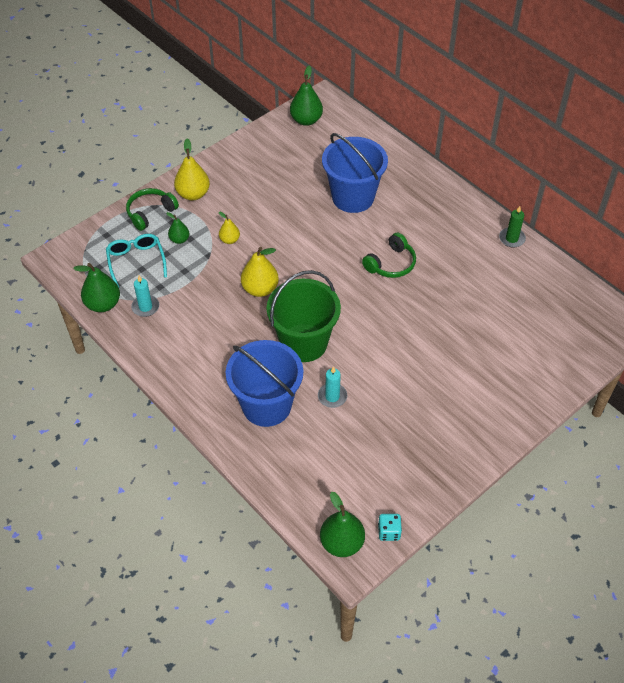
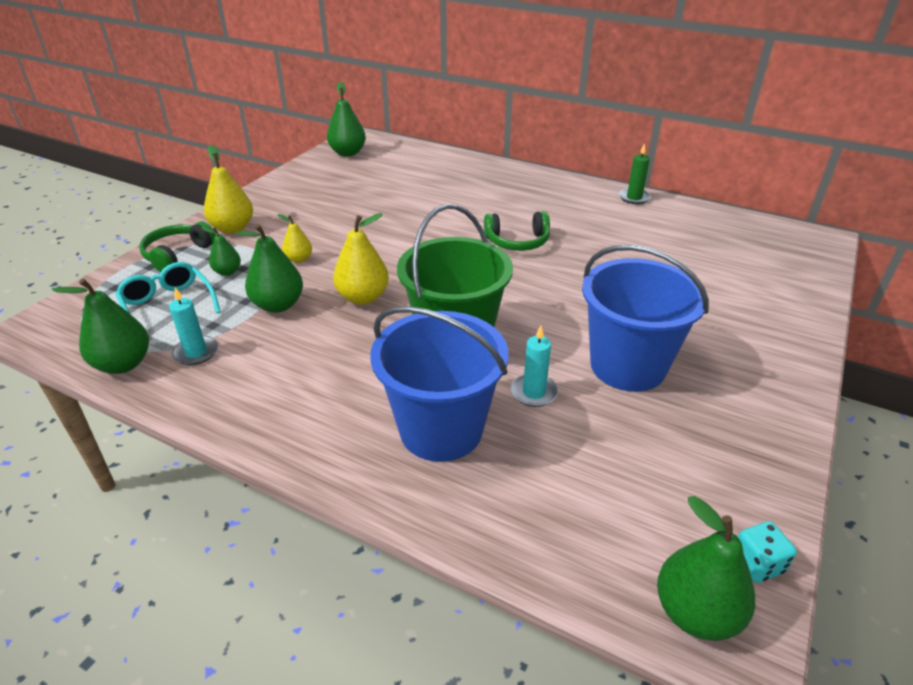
camera: 20 degrees left, 15 degrees down
blue bucket [322,133,388,213] -> blue bucket moved to [582,245,709,392]
green headphones [362,233,416,278] -> green headphones turned 60 degrees clockwise [484,211,550,251]
none -> green pear [236,224,303,313]

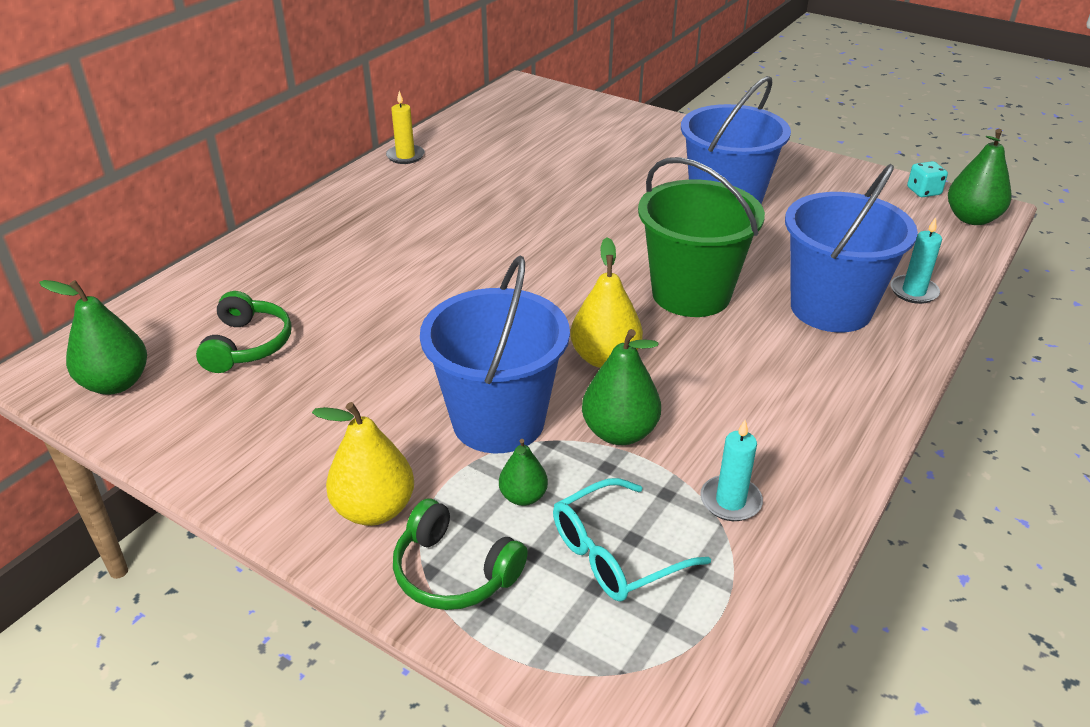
camera: 85 degrees left, 0 degrees up
green pear [52,279,149,374] -> none
yellow pear [277,214,312,263] -> blue bucket [420,256,570,453]
green headphones [484,211,550,251] -> green headphones moved to [196,291,292,373]
turquoise candle [511,326,558,407] -> turquoise candle moved to [890,217,942,304]
green candle [619,143,651,204] -> yellow candle [386,91,425,164]

